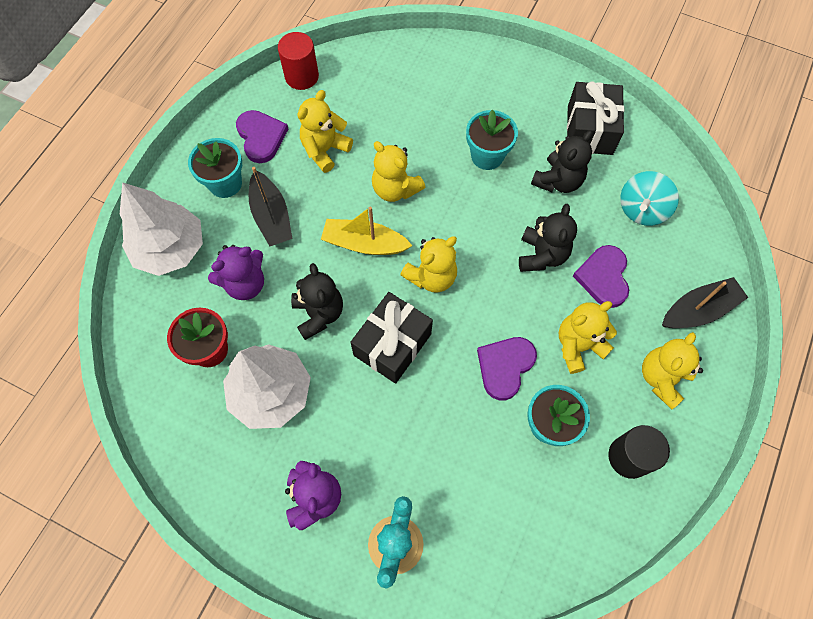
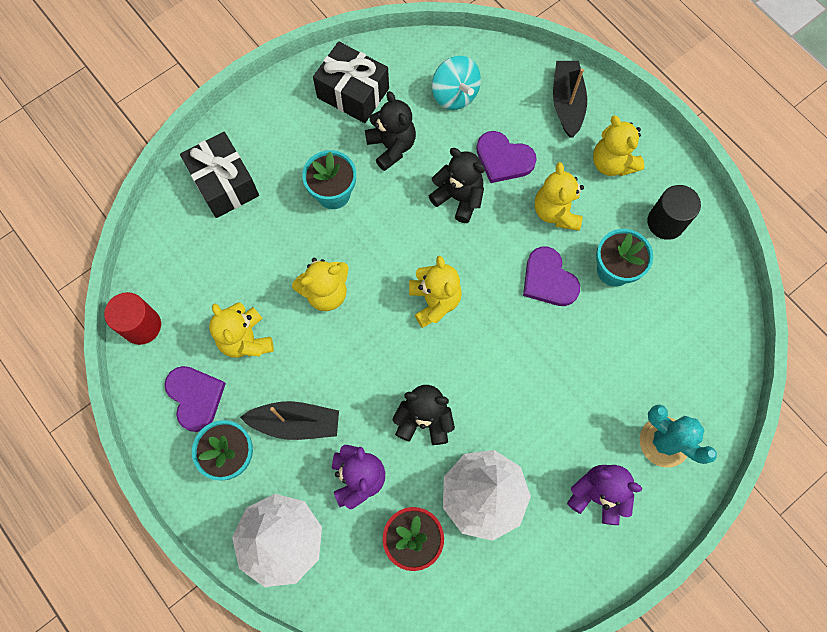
camera: 65 degrees left, 5 degrees up
purple heart [236,110,288,163] -> purple heart turned 60 degrees clockwise [164,366,226,432]
yellow boat [321,206,412,255] -> none
black gift [350,292,433,384] -> black gift moved to [180,132,259,218]

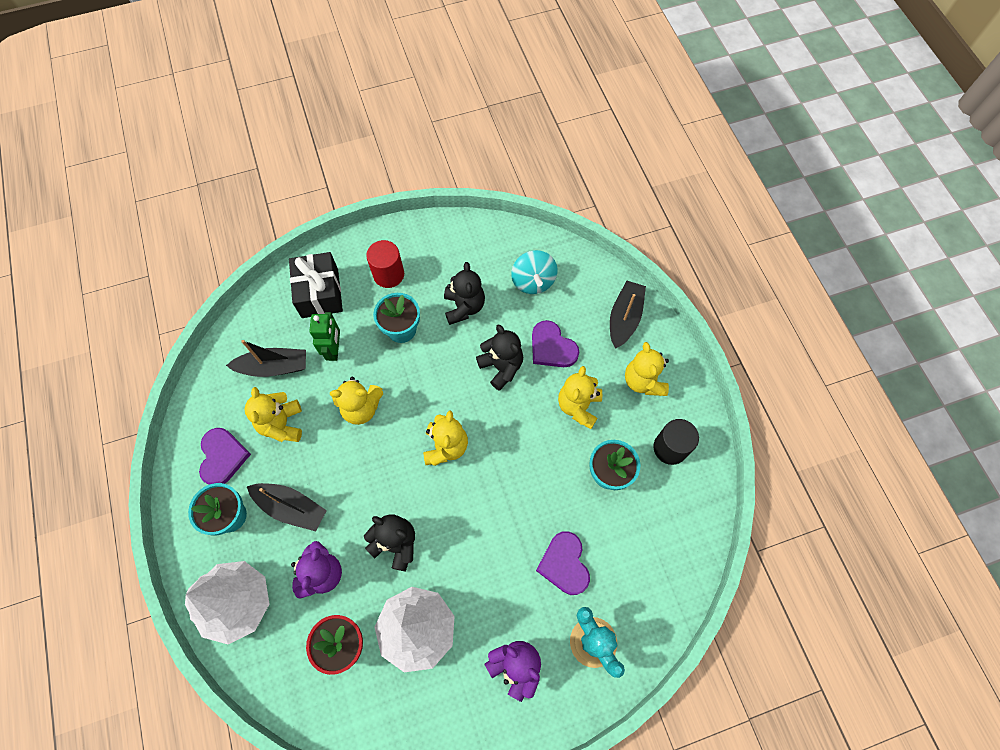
camera: 20 degrees right, 5 degrees down
red cylinder [104,292,161,345] -> red cylinder moved to [366,240,404,288]
black gift [313,41,389,123] -> none
purple heart [523,247,580,306] -> purple heart moved to [536,531,590,595]
none -> black boat [226,340,306,377]
none -> green robot [309,312,340,361]

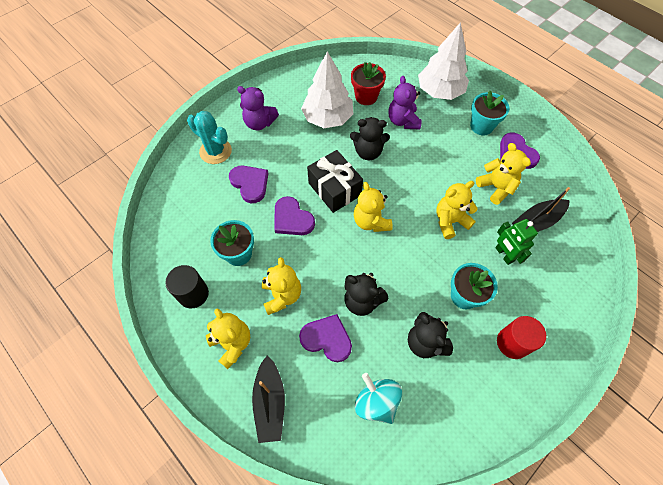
camera: 155 degrees right, 5 degrees down
black boat [247,483,327,531] -> none
black gift [289,252,343,318] -> black gift moved to [307,150,363,213]
none -> purple heart [274,196,315,235]

